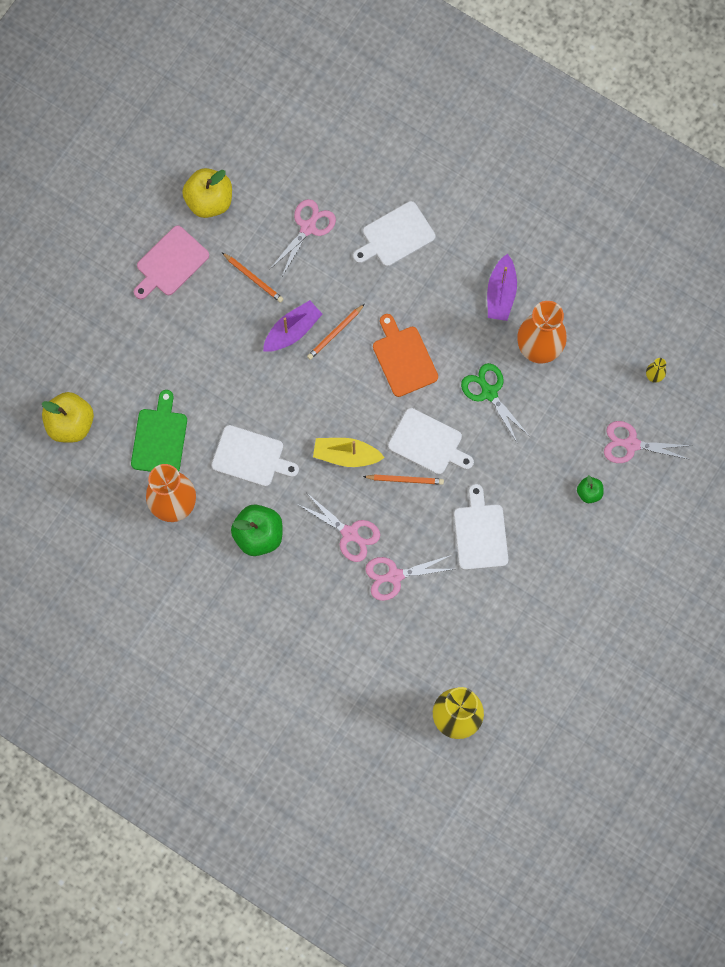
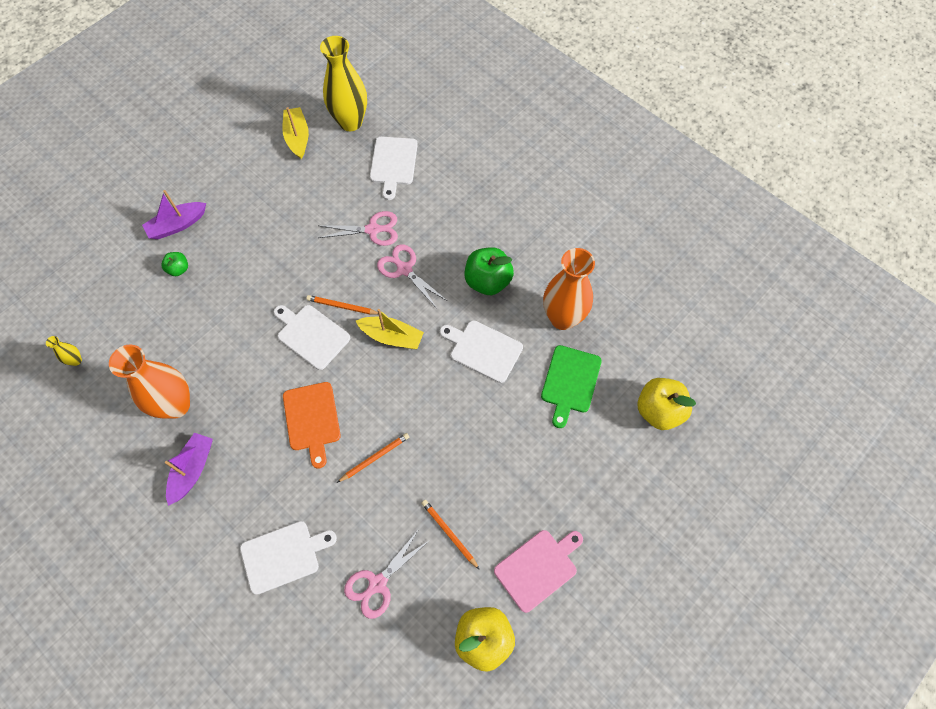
camera: 170 degrees left, 10 degrees down
purple boat [263,300,322,352] -> purple boat moved to [142,190,206,239]
white cutting board [454,484,508,570] -> white cutting board moved to [370,137,418,200]
green scissors [461,363,528,444] -> none
pink scissors [604,421,691,463] -> none
none -> yellow boat [282,107,309,159]

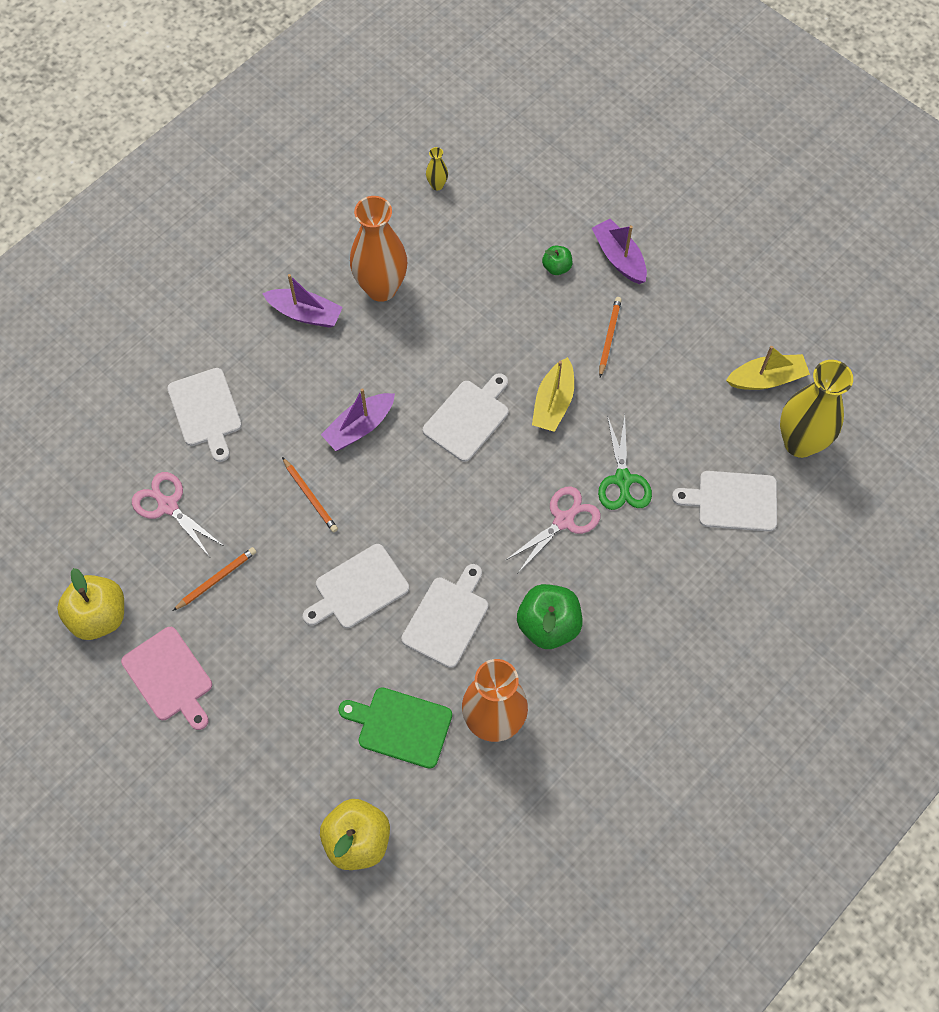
camera: 90 degrees right, 0 degrees up
orange cutting board [283,382,341,468] -> purple boat [321,388,395,451]
orange pencil [306,295,378,314] -> orange pencil moved to [599,297,622,377]
pink scissors [318,211,398,246] -> green scissors [598,415,652,510]
yellow boat [356,309,424,349] -> yellow boat moved to [532,357,574,432]
none -> white cutting board [303,544,409,628]

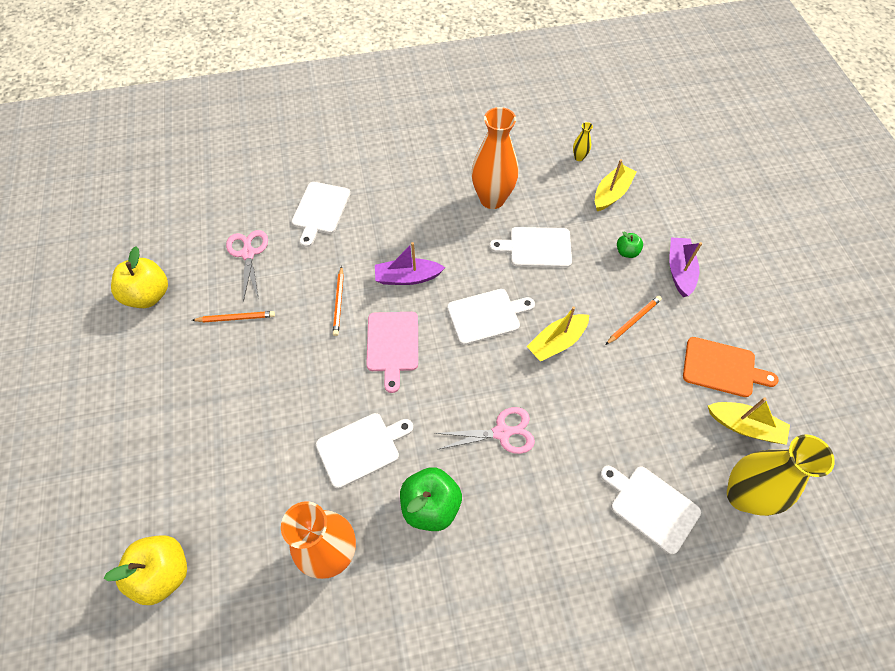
camera: 35 degrees right, 5 degrees down
pink cutting board [121,627,212,730] -> pink cutting board moved to [366,312,418,393]
purple boat [262,274,343,328] -> none
white cutting board [303,544,409,628] -> white cutting board moved to [489,227,572,268]
green cutting board [338,687,452,769] -> none
green scissors [598,415,652,510] -> none
none -> yellow boat [595,159,637,211]
none -> orange cutting board [683,337,779,397]

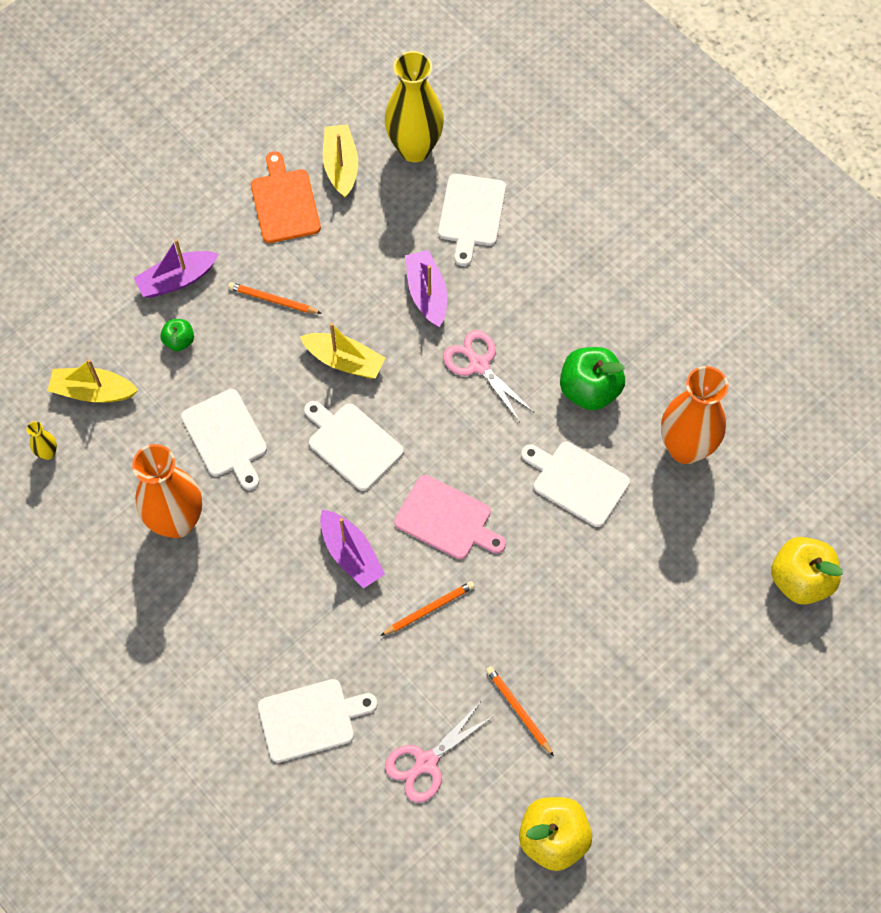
camera: 120 degrees left, 5 degrees up
pink cutting board [366,312,418,393] -> pink cutting board turned 60 degrees clockwise [394,475,506,559]
none -> purple boat [405,250,447,327]

